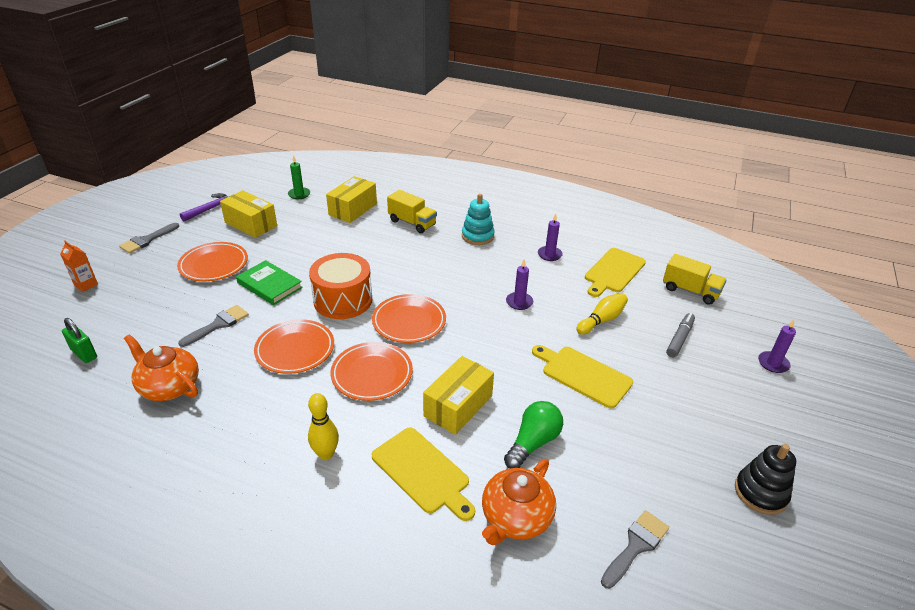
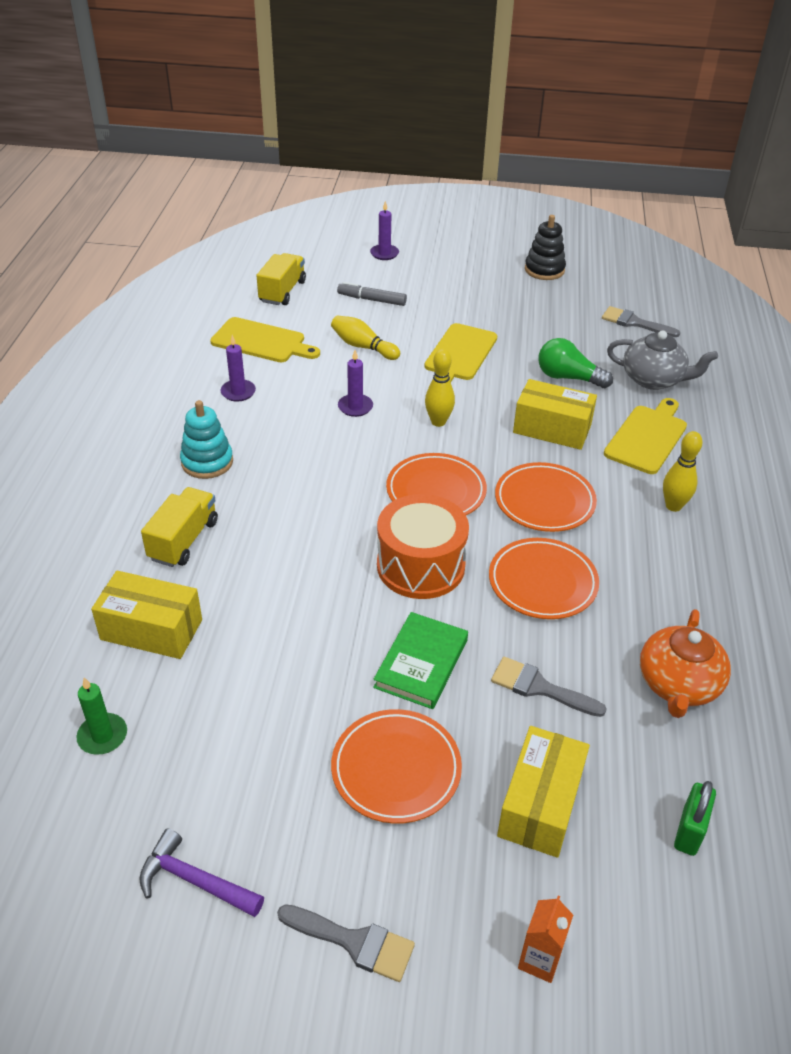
camera: 105 degrees left, 5 degrees up
yellow box [220,190,277,238] -> yellow box moved to [497,726,590,858]
orange teapot [482,459,556,545] -> grey teapot [607,330,718,390]
none -> yellow bowling pin [425,349,455,427]

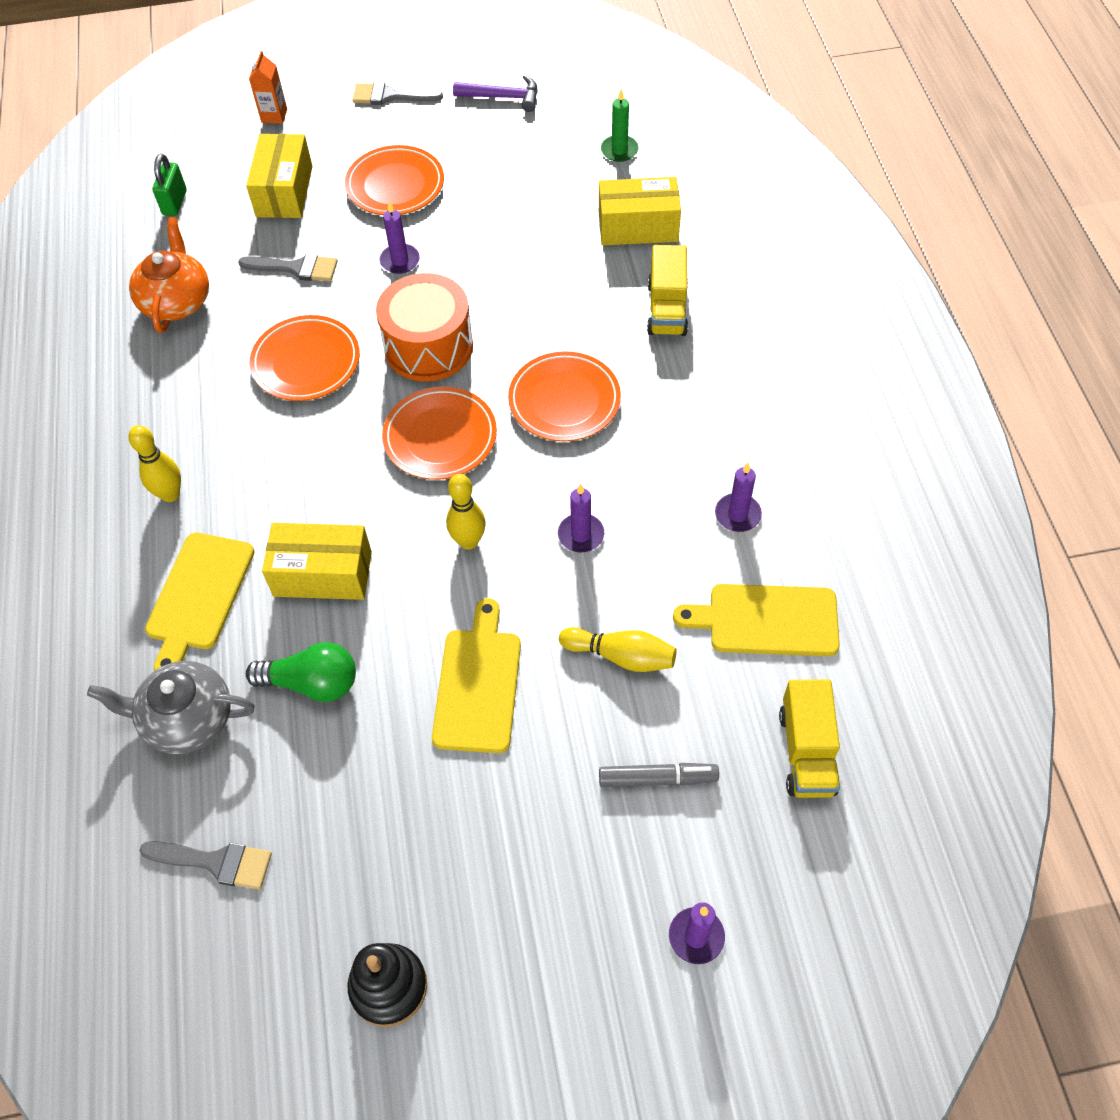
camera: 165 degrees right, 15 degrees up
turquoise stacking toy [180,400,233,479] -> none
green book [373,612,468,709] -> purple candle [380,202,420,274]
orange plate [495,462,597,532] -> orange plate moved to [508,351,621,441]

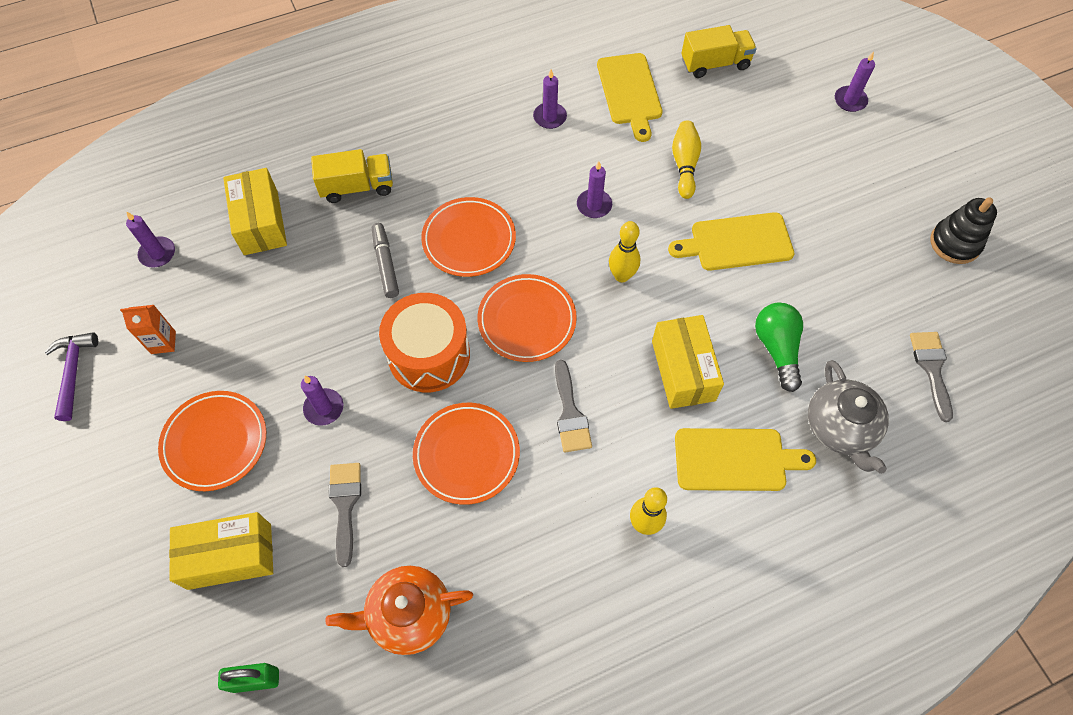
camera: 105 degrees left, 5 degrees up
orange carton [249,51,287,124] -> orange carton moved to [120,305,176,354]
grey brush [353,82,443,105] -> grey brush moved to [555,360,592,452]
grey marker [599,763,719,787] -> grey marker moved to [372,223,399,298]
green candle [601,89,639,162] -> purple candle [126,211,175,267]

